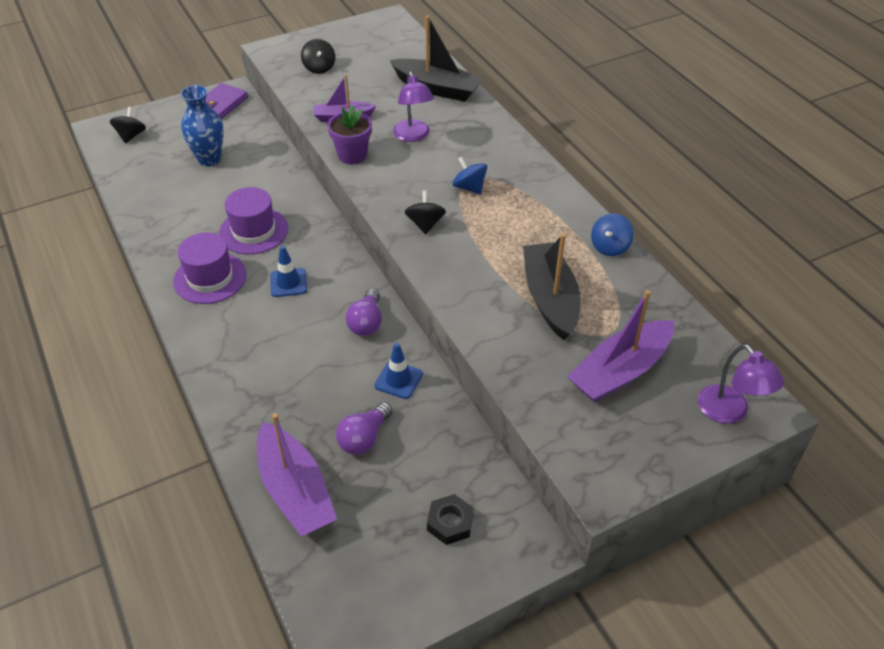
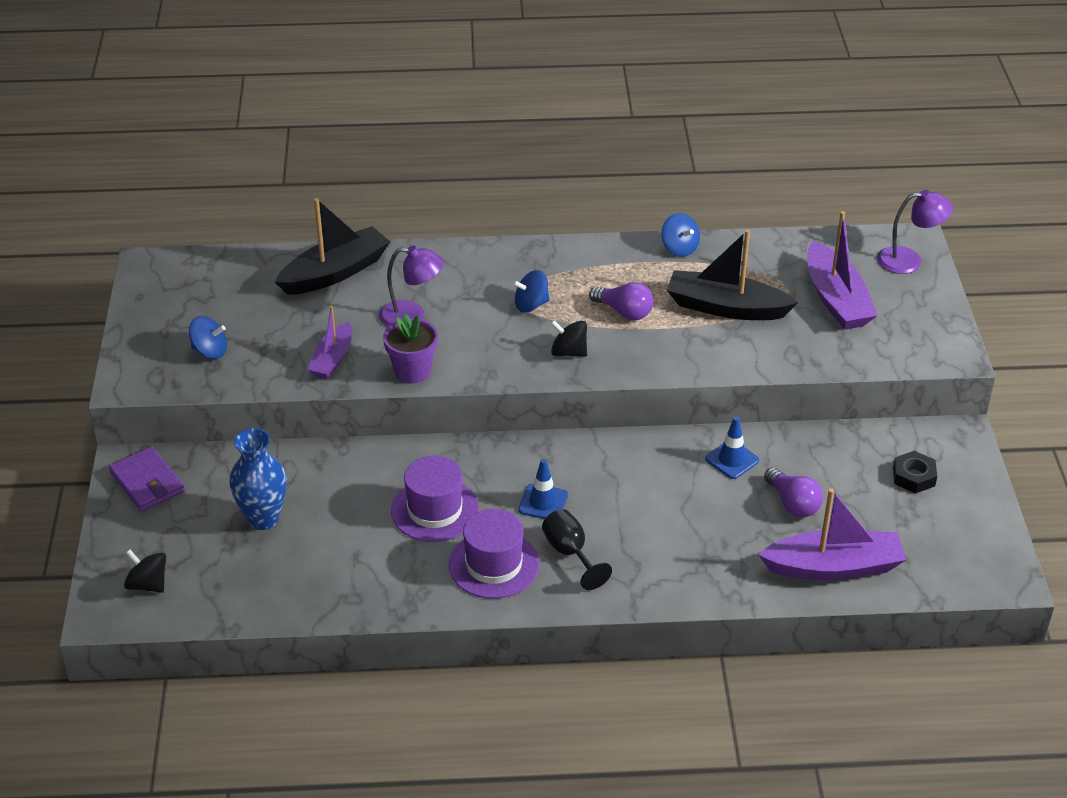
camera: 65 degrees left, 5 degrees down
black spinning top [301,39,335,74] -> blue spinning top [189,316,227,359]
purple light bulb [346,288,382,336] -> purple light bulb moved to [589,282,653,320]
none -> black goblet [542,509,612,590]

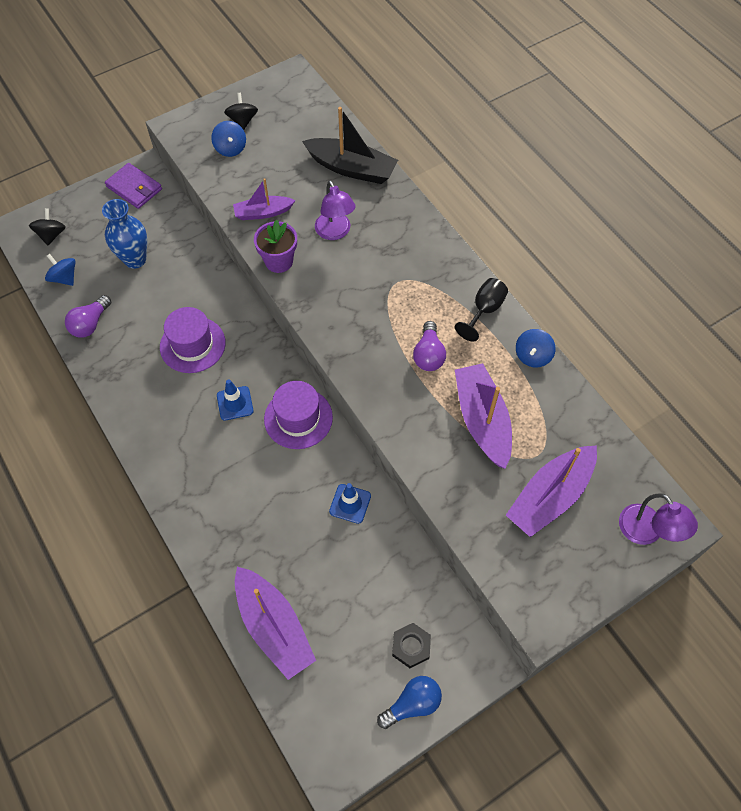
camera: 60 degrees right, 20 degrees up
purple wallet [109,447,185,512] -> purple wallet turned 75 degrees counterclockwise [105,163,162,209]
purple hat [449,509,539,599] -> purple hat moved to [264,381,333,449]
blue spinning top [512,270,549,312] -> blue spinning top moved to [45,254,76,286]
black goblet [542,509,612,590] -> black goblet moved to [455,278,508,342]
black spinning top [551,320,587,357] -> black spinning top moved to [224,93,258,130]
black boat [667,230,798,320] -> purple boat [455,363,512,469]
purple light bulb [764,467,823,517] -> purple light bulb moved to [65,295,111,338]
none -> blue light bulb [377,676,442,729]

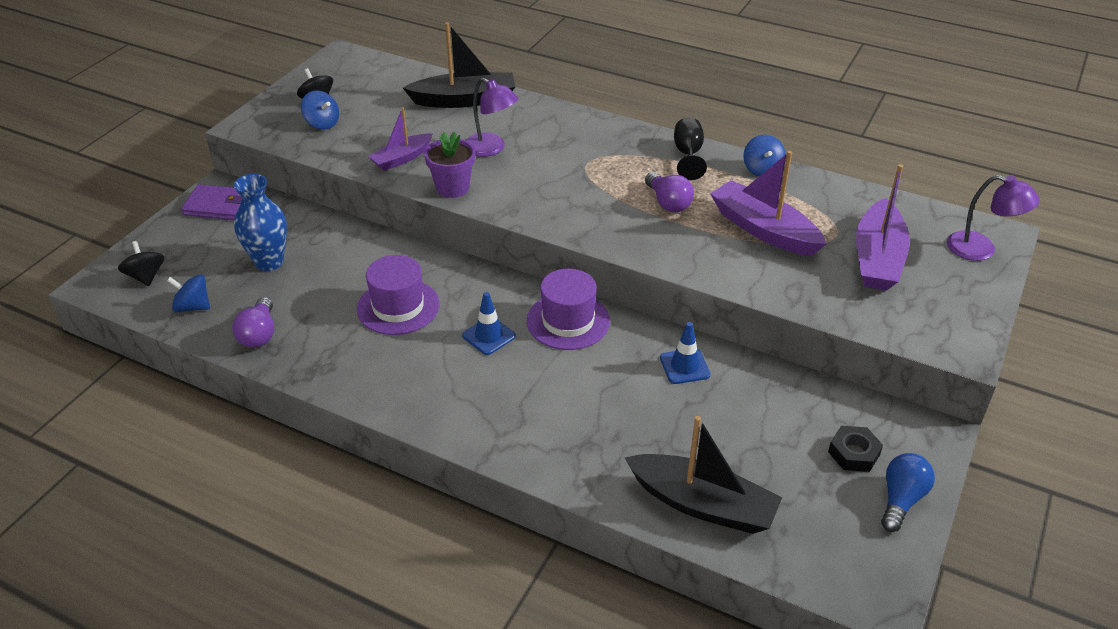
camera: 30 degrees left, 20 degrees down
purple boat [235,567,316,680] -> black boat [625,416,782,534]

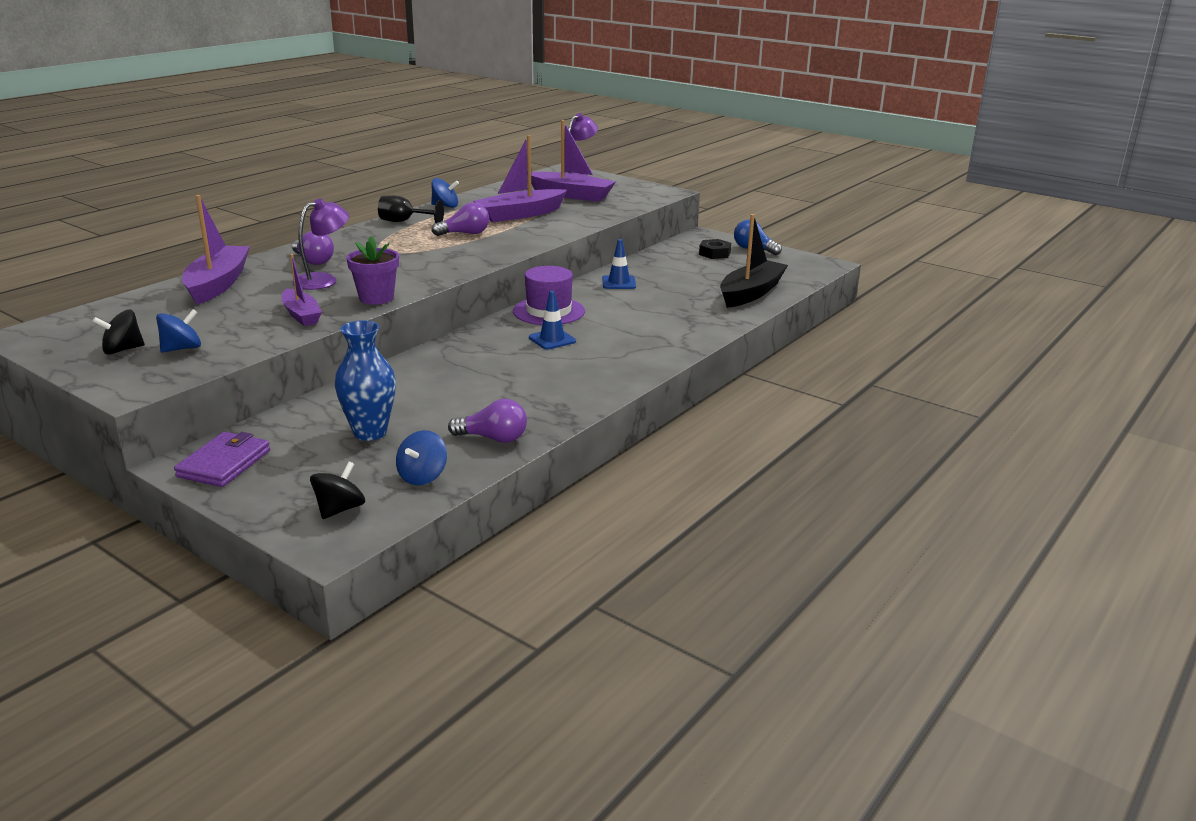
camera: 80 degrees left, 15 degrees down
black spinning top [118,241,164,286] -> black spinning top turned 135 degrees clockwise [310,461,365,519]
purple hat [357,255,440,335] -> none
black boat [403,22,515,108] -> purple boat [182,195,250,305]
none -> purple light bulb [292,231,334,265]

